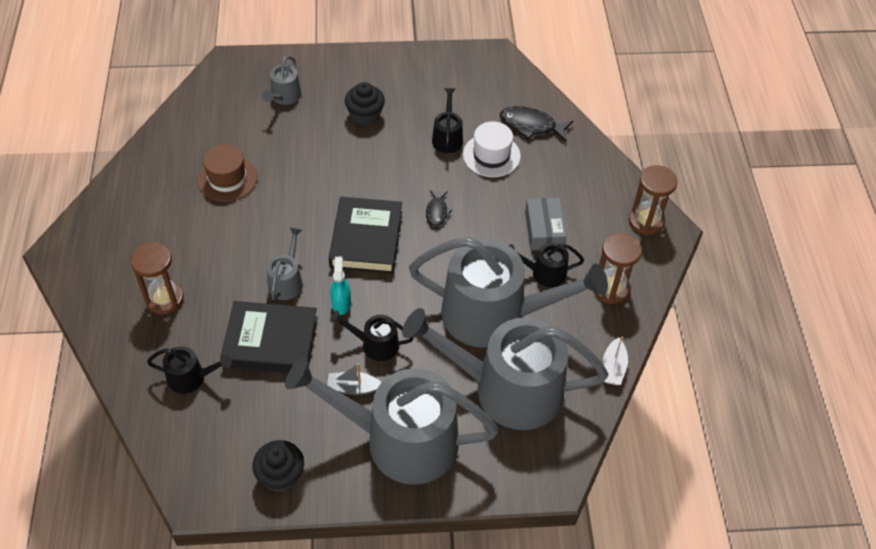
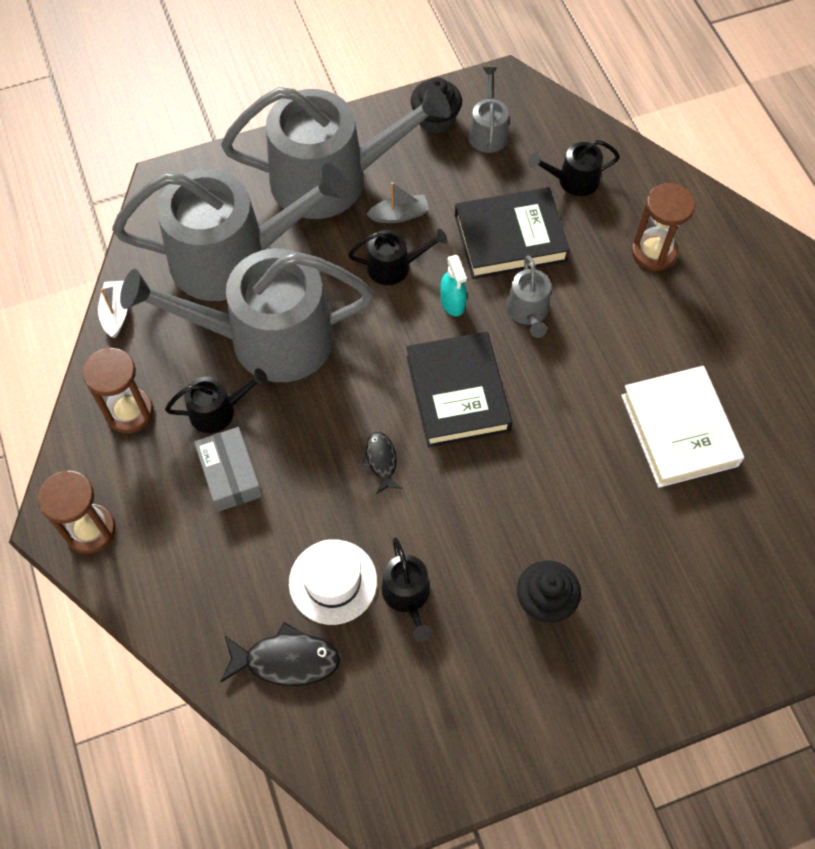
camera: 165 degrees right, 10 degrees up
brown hat [197,144,257,202] -> white book [621,366,744,488]
grey watering can [262,55,302,105] -> grey watering can moved to [468,67,509,153]

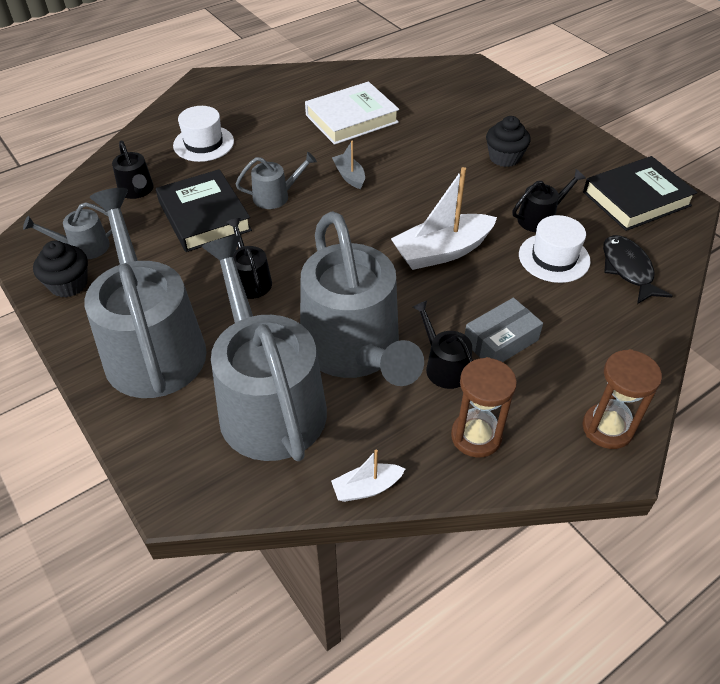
camera: 105 degrees left, 15 degrees down
black fish [362,432,402,494] -> white boat [391,167,497,270]
grey boat [367,182,429,223] -> grey boat moved to [332,141,365,189]
black book [407,332,512,447] -> black book moved to [583,156,698,231]
turquoise spray bottle [440,255,467,316] -> none
brown hourglass [631,183,695,271] -> white hat [173,106,234,162]

